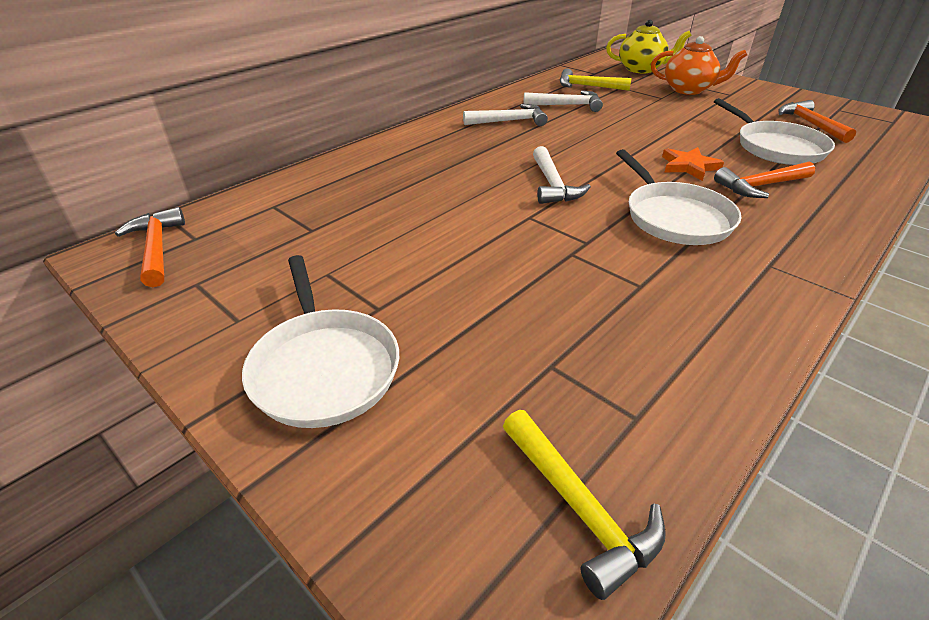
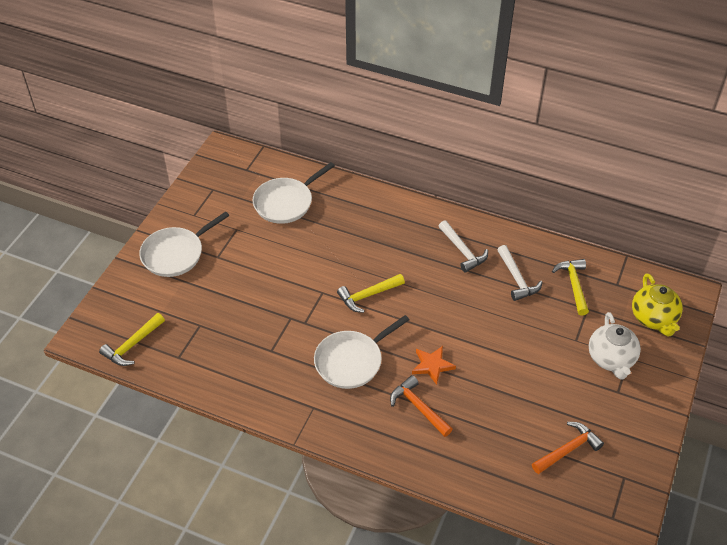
camera: 70 degrees right, 10 degrees up
orange hammer [115,207,185,287] -> none
white hammer [533,146,591,204] -> yellow hammer [337,274,405,313]
orange teapot [651,36,747,95] -> white teapot [589,312,641,380]
white pan [714,98,835,165] -> white pan moved to [253,162,335,224]

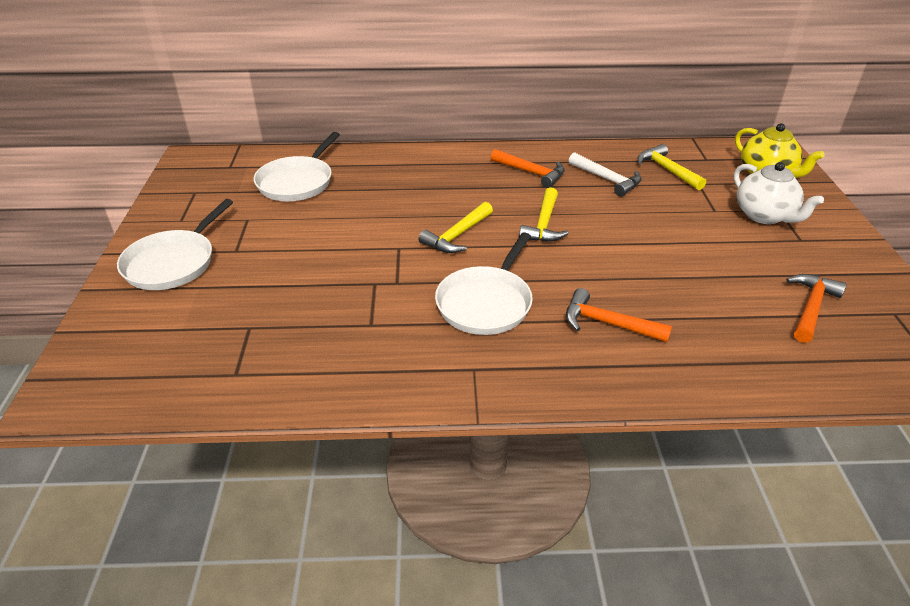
camera: 25 degrees left, 10 degrees down
yellow hammer [99,313,165,366] -> yellow hammer moved to [519,187,569,242]
orange star [412,346,456,385] -> none
white hammer [439,220,488,272] -> orange hammer [491,149,565,188]

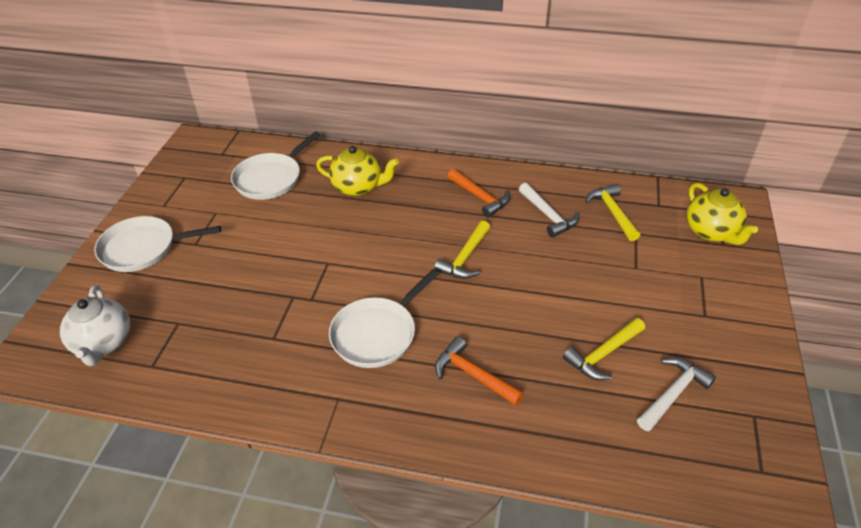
camera: 15 degrees right, 5 degrees up
white pan [117,199,233,290] -> white pan turned 45 degrees clockwise [94,216,221,272]
yellow hammer [419,202,493,253] -> yellow hammer moved to [563,318,645,381]
white teapot [734,162,824,224] -> white teapot moved to [60,285,130,366]
orange hammer [786,274,847,343] -> white hammer [637,357,716,431]
none -> yellow teapot [316,146,399,196]

